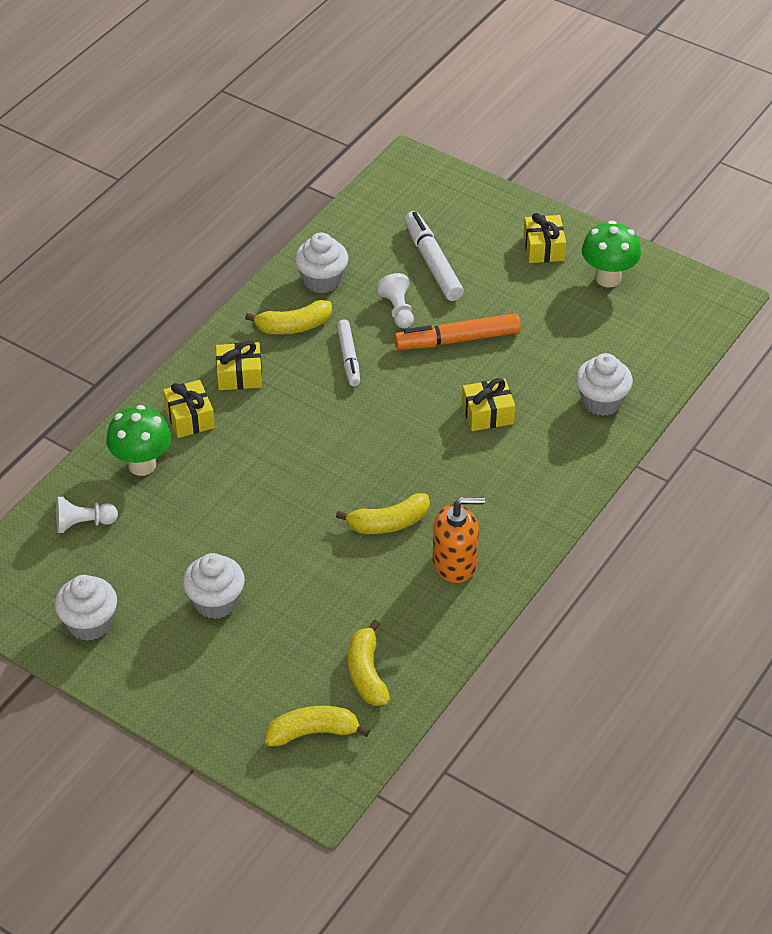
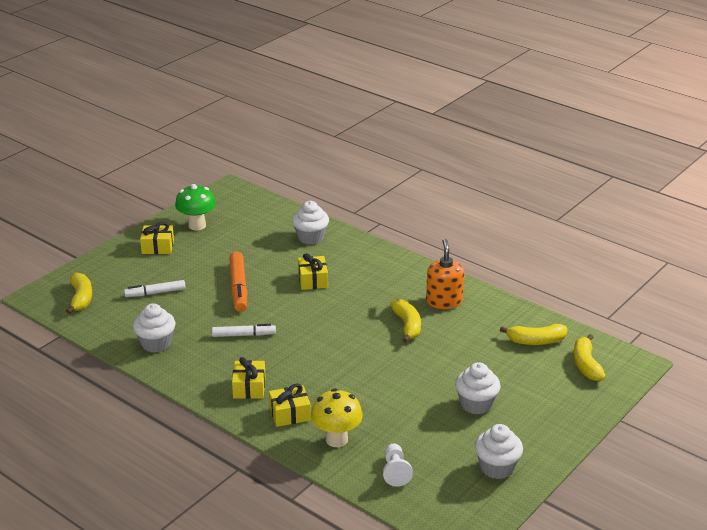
camera: 85 degrees left, 15 degrees down
green mushroom [106,405,171,476] -> yellow mushroom [311,389,363,447]
yellow banana [245,300,332,334] -> yellow banana moved to [66,272,92,314]
white pawn [377,273,414,329] -> none
white marker [404,211,464,301] -> white marker [124,280,186,297], size x0.66

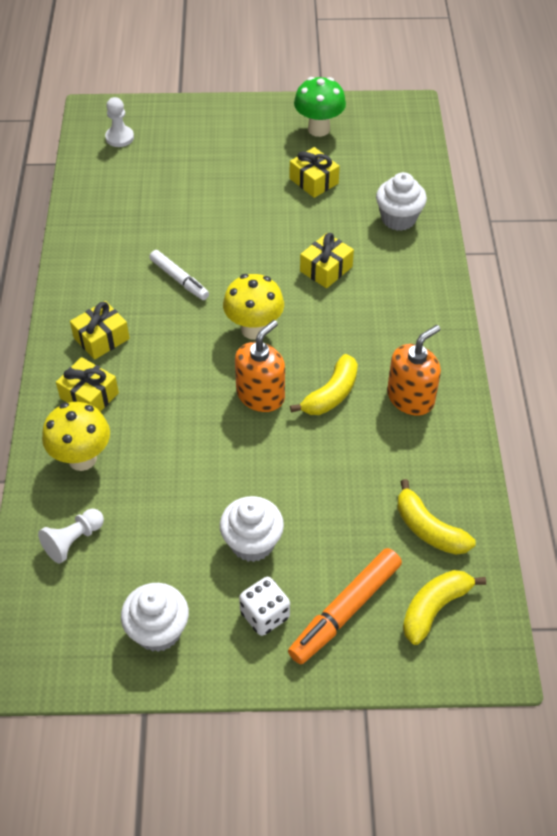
camera: 50 degrees right, 20 degrees up
yellow banana [66,272,92,314] -> white pawn [105,97,134,147]
white marker [124,280,186,297] -> none
white cupcake [133,303,175,353] -> none
yellow gift [140,222,174,254] -> yellow gift moved to [290,147,340,198]
orange marker [229,252,247,312] -> orange marker moved to [288,548,402,664]
none -> yellow mushroom [223,274,284,340]
none -> orange soap dispenser [235,320,285,412]
none -> white dice [239,577,290,636]

